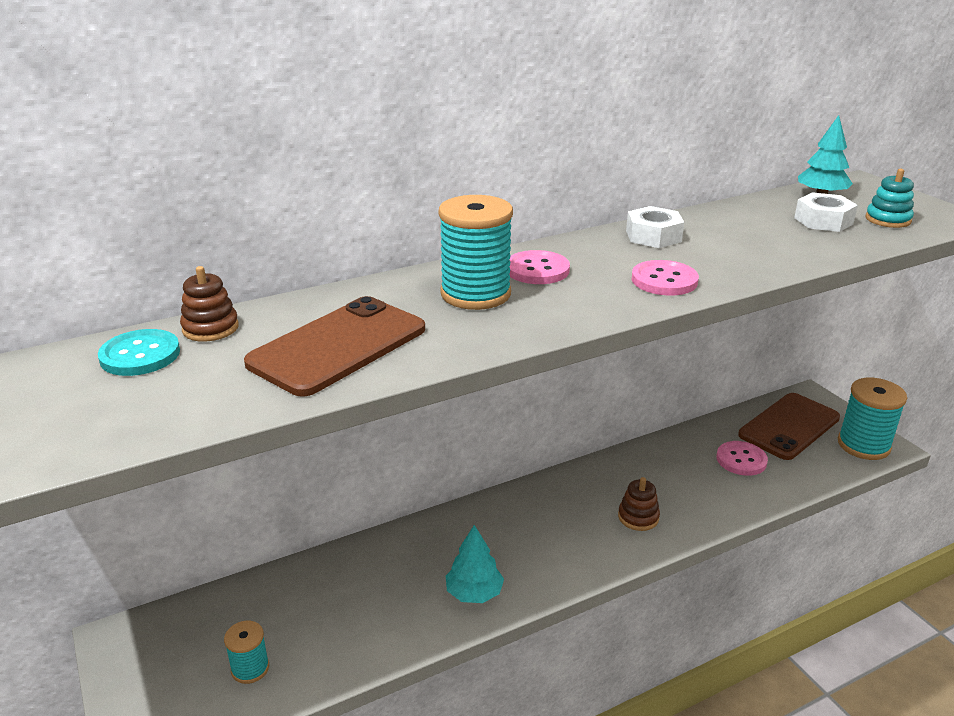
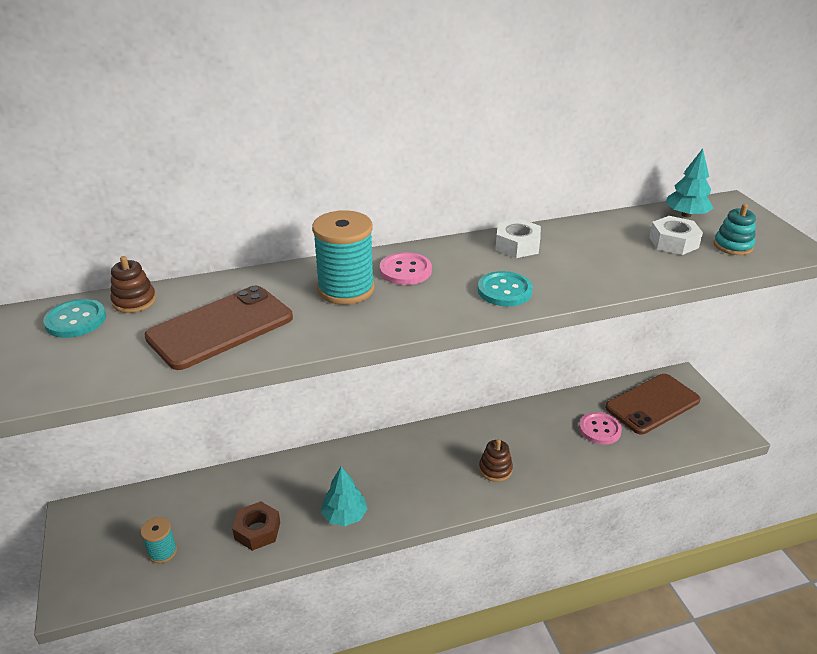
camera: 10 degrees right, 5 degrees up
pink button [632,260,699,296] -> turquoise button [478,271,533,306]
turquoise spool [838,378,907,460] -> none
none -> brown nut [232,501,280,551]

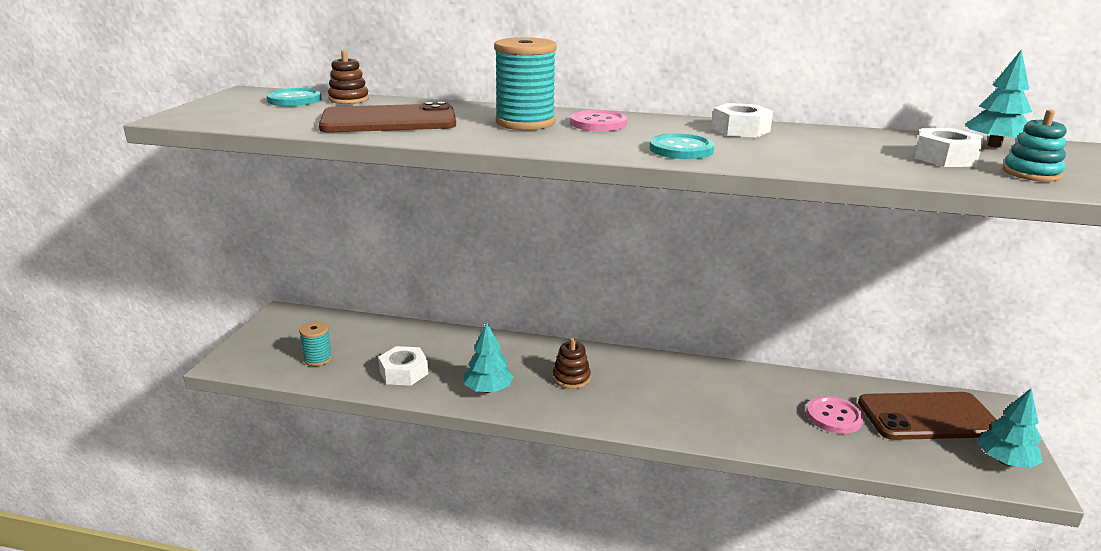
camera: 30 degrees right, 10 degrees down
brown nut [232,501,280,551] -> white nut [379,346,428,386]
brown stacking toy [479,439,513,482] -> brown stacking toy moved to [553,338,591,389]
none -> turquoise tree [978,388,1043,468]

